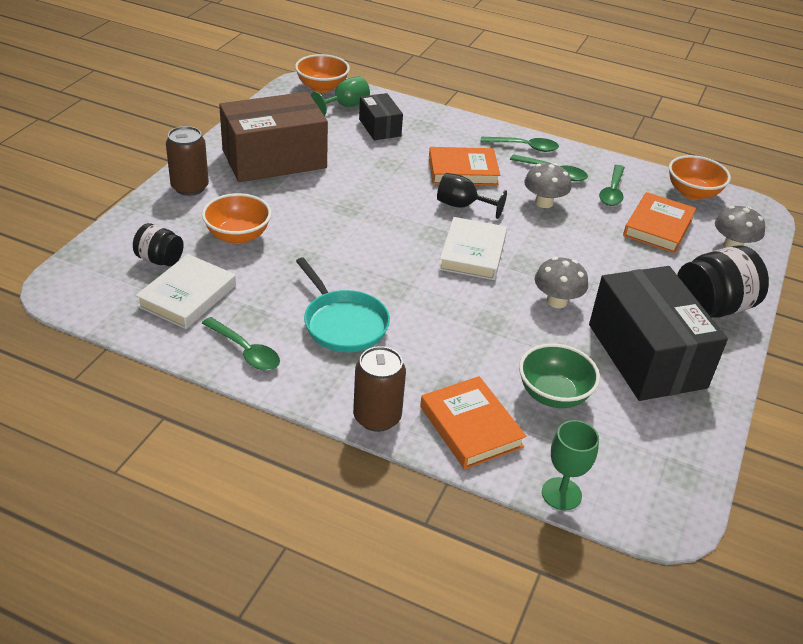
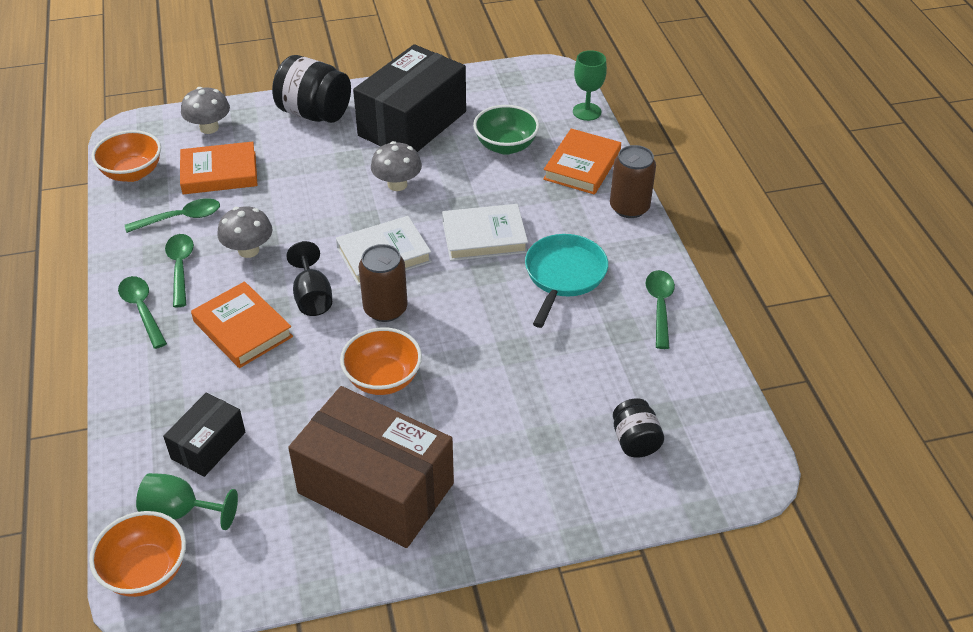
camera: 125 degrees left, 5 degrees up
white book [135,254,236,329] -> white book moved to [442,204,528,261]
brown can [166,126,209,196] -> brown can moved to [359,244,408,322]
orange bowl [202,193,271,244] -> orange bowl moved to [340,327,422,395]

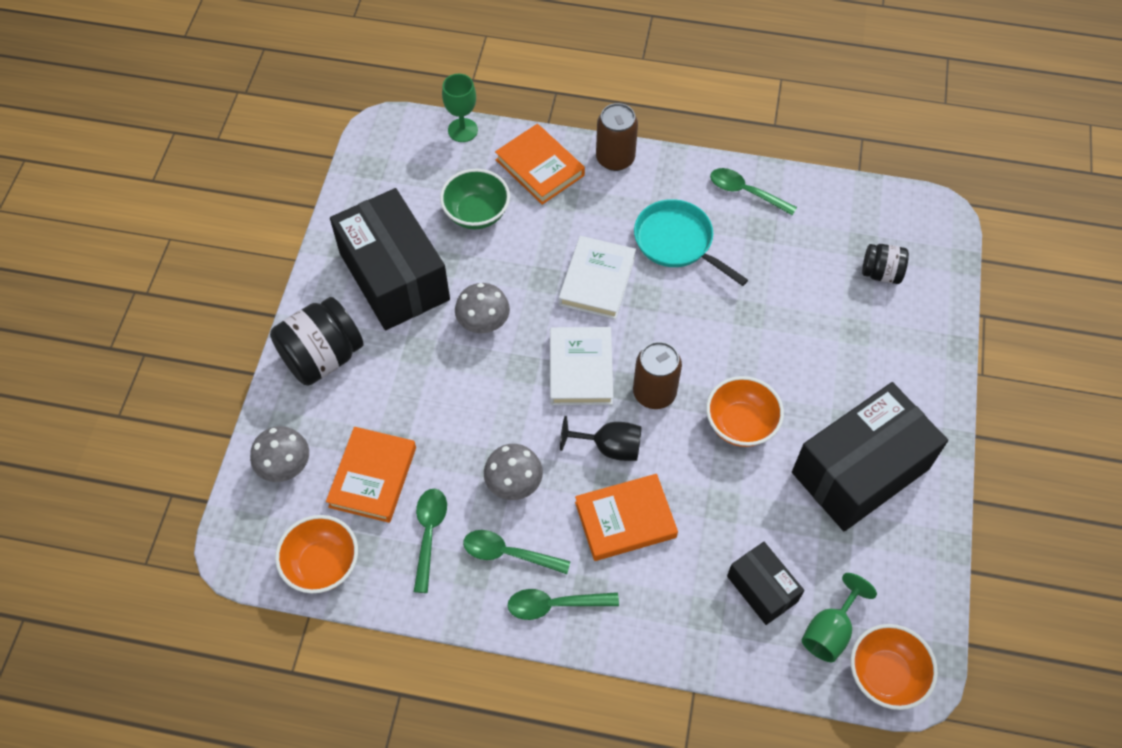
camera: 65 degrees left, 15 degrees up
brown box [288,386,454,548] -> black box [792,382,948,531]

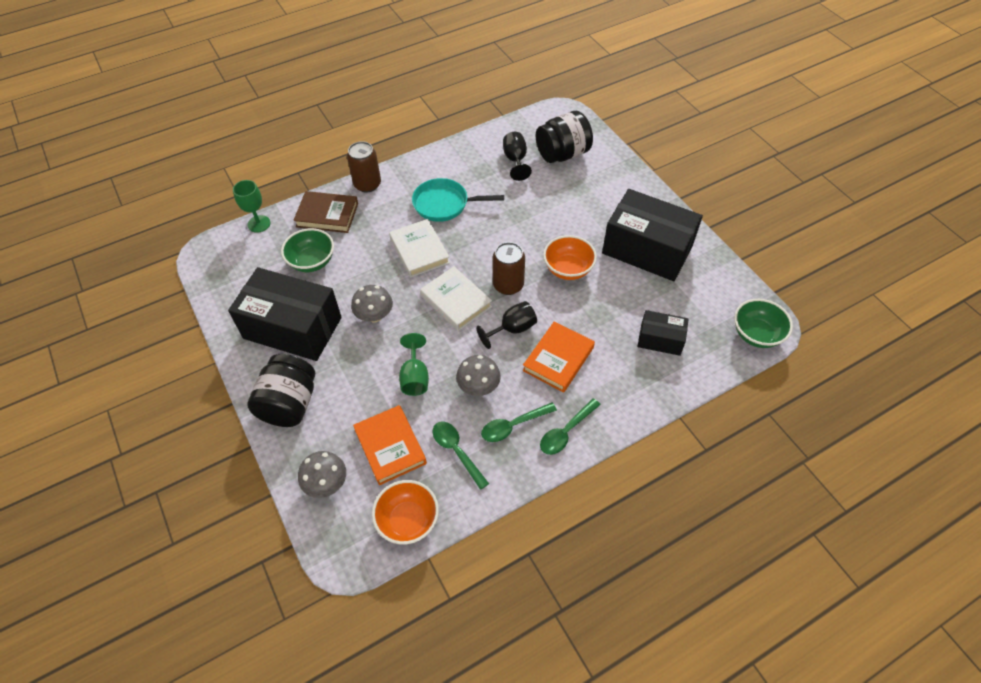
camera: 40 degrees left, 5 degrees down
orange book [495,124,585,205] -> brown book [293,191,358,233]
green spoon [710,168,797,216] -> none
black box [792,382,948,531] -> black box turned 75 degrees counterclockwise [602,189,703,281]
green goblet [802,573,877,662] -> green goblet moved to [399,333,429,396]
orange bowl [851,624,938,710] -> green bowl [734,299,793,348]
black jar [862,244,909,284] -> black jar [536,111,593,163], size x1.76
none -> black goblet [503,132,532,181]

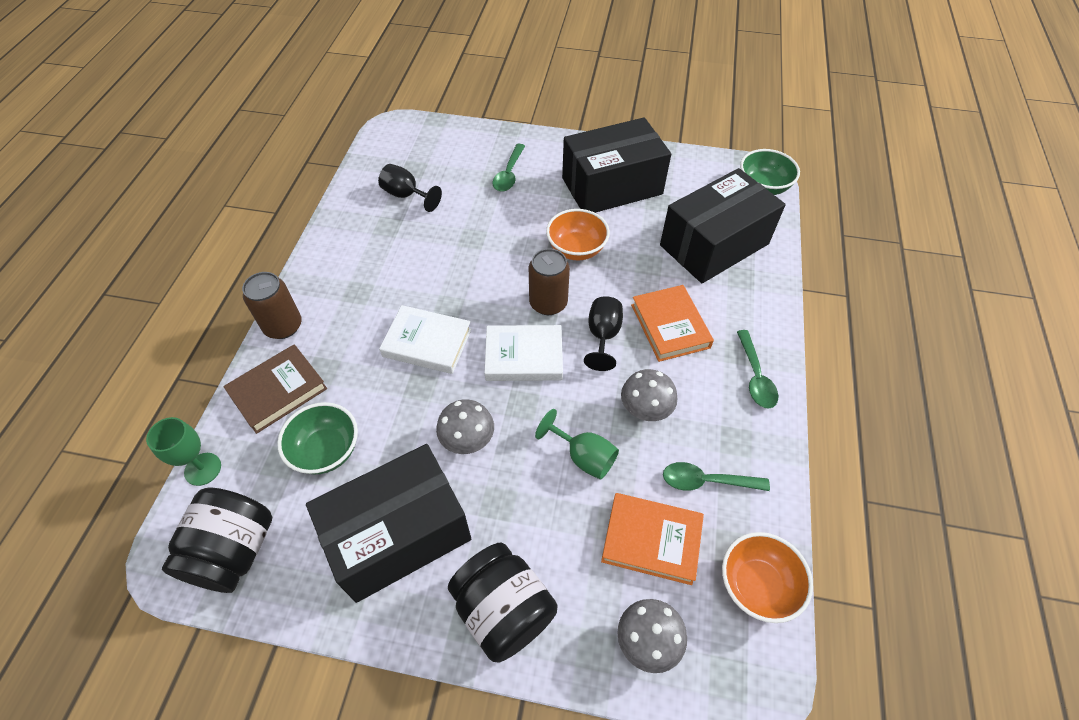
camera: 50 degrees left, 0 degrees up
turquoise pan [412,178,504,222] -> none
green spoon [481,403,557,442] -> green spoon moved to [492,144,525,192]
black jar [536,111,593,163] -> black jar moved to [162,488,272,593]
black box [638,310,689,356] -> black box [660,168,786,283], size x1.97

